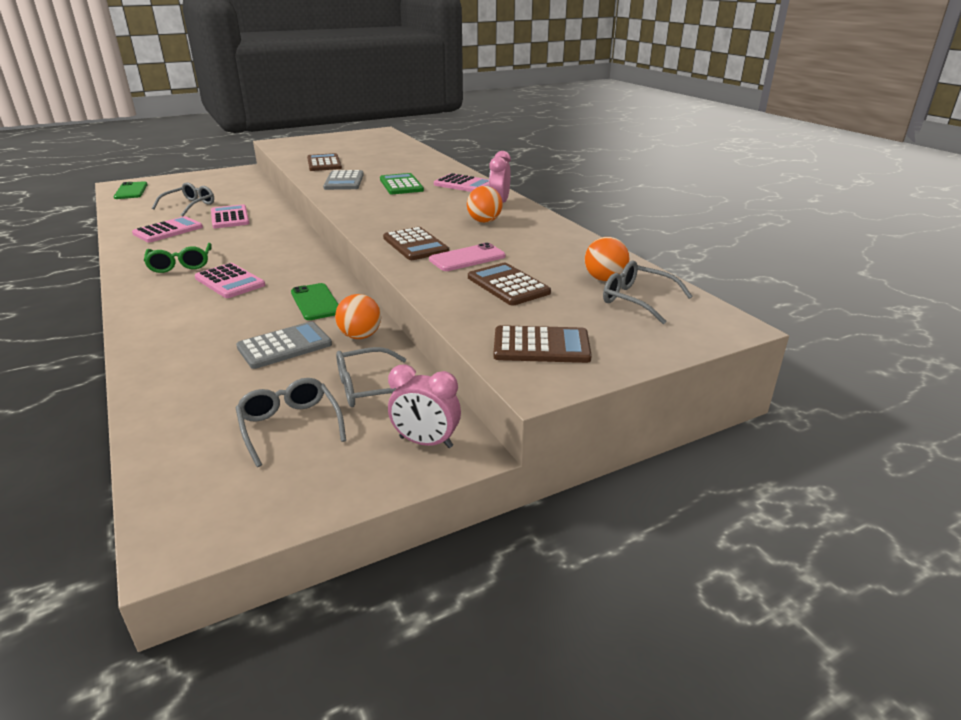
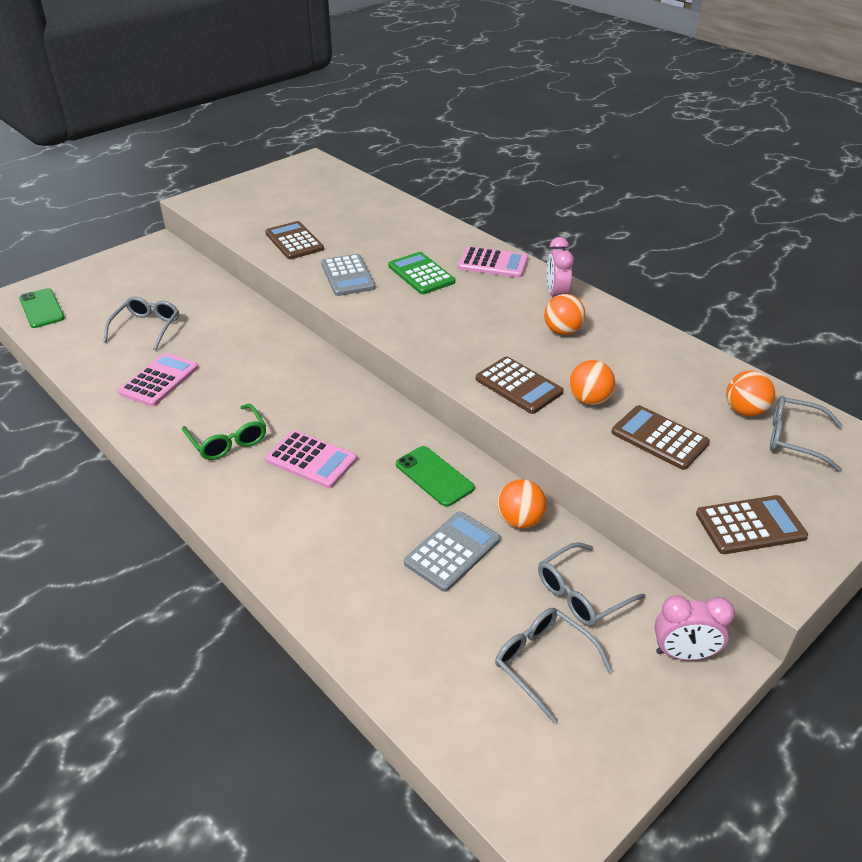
camera: 15 degrees left, 10 degrees up
pink calculator [211,204,250,228] -> none
pink phone [429,243,506,271] -> orange ball [569,360,615,405]

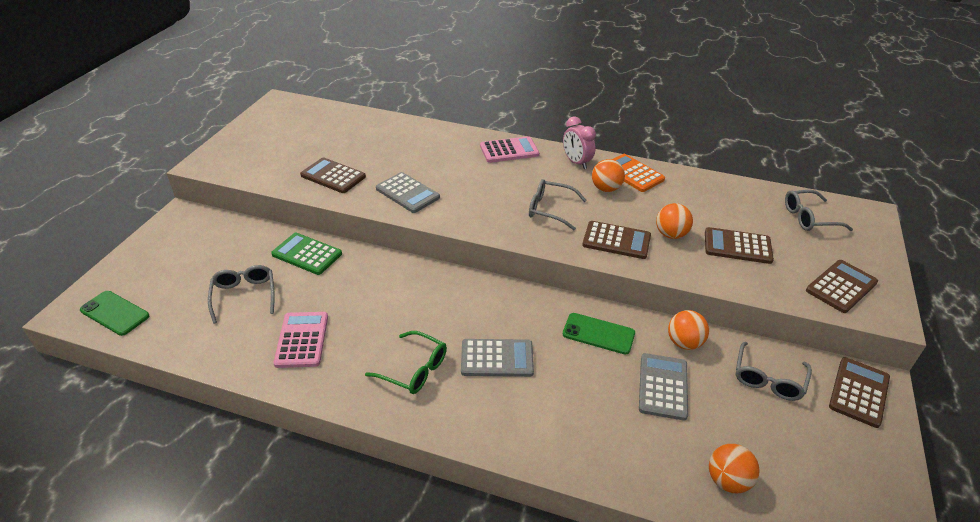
camera: 30 degrees left, 0 degrees up
pink calculator [265,430,357,488] -> grey calculator [461,339,534,377]
green calculator [388,252,455,294] -> green calculator moved to [271,233,342,275]
grey glasses [495,608,612,724] -> grey glasses moved to [529,179,587,231]
pink clock [654,595,735,660] -> brown calculator [829,357,890,428]
orange ball [726,371,775,416] -> orange ball moved to [709,444,760,493]
none -> orange calculator [612,154,665,192]

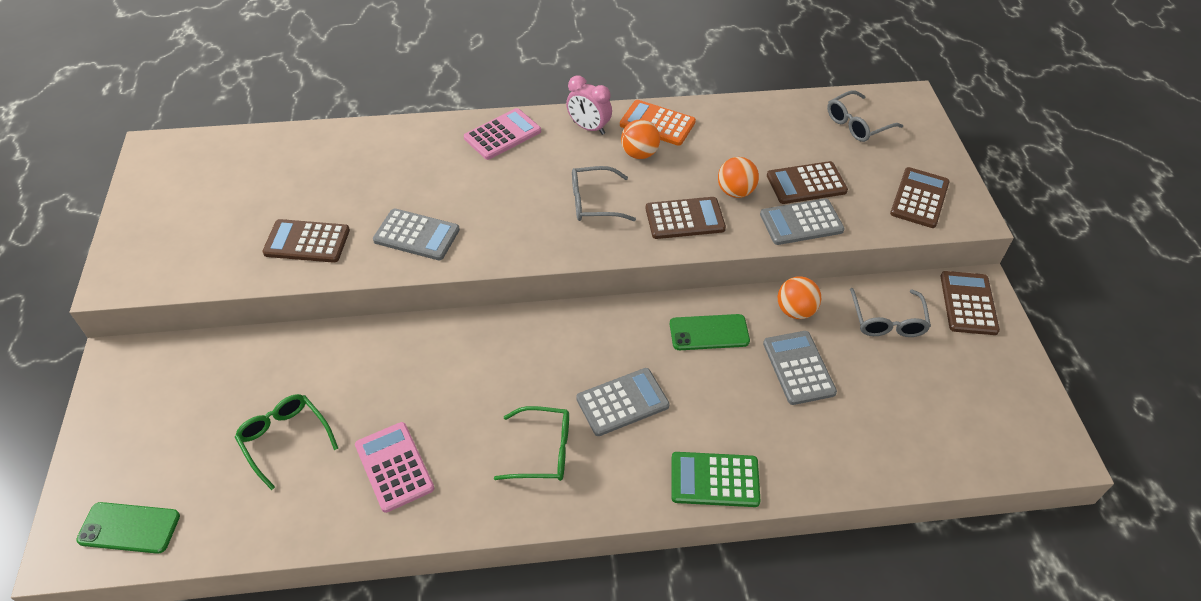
camera: 25 degrees left, 10 degrees up
grey glasses [208,265,275,324] -> green glasses [235,394,338,490]
green calculator [271,233,342,275] -> green calculator moved to [671,452,761,507]
orange ball [709,444,760,493] -> none
none -> grey calculator [760,199,845,245]

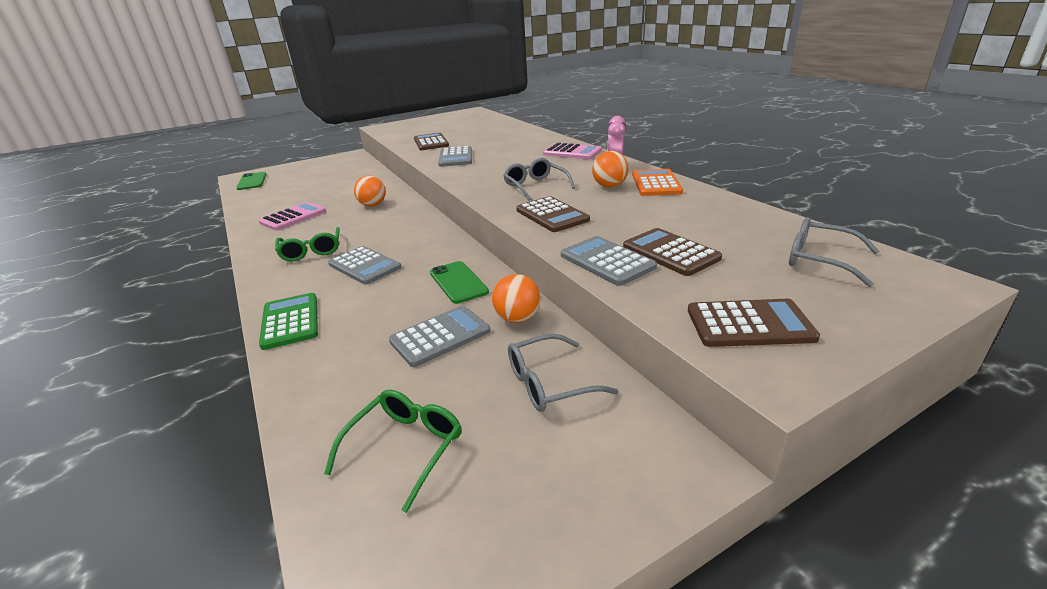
camera: 70 degrees right, 20 degrees down
green glasses [235,394,338,490] -> green glasses moved to [324,390,461,513]
orange ball [718,157,759,198] -> orange ball moved to [354,176,386,207]
brown calculator [940,271,1000,335] -> none

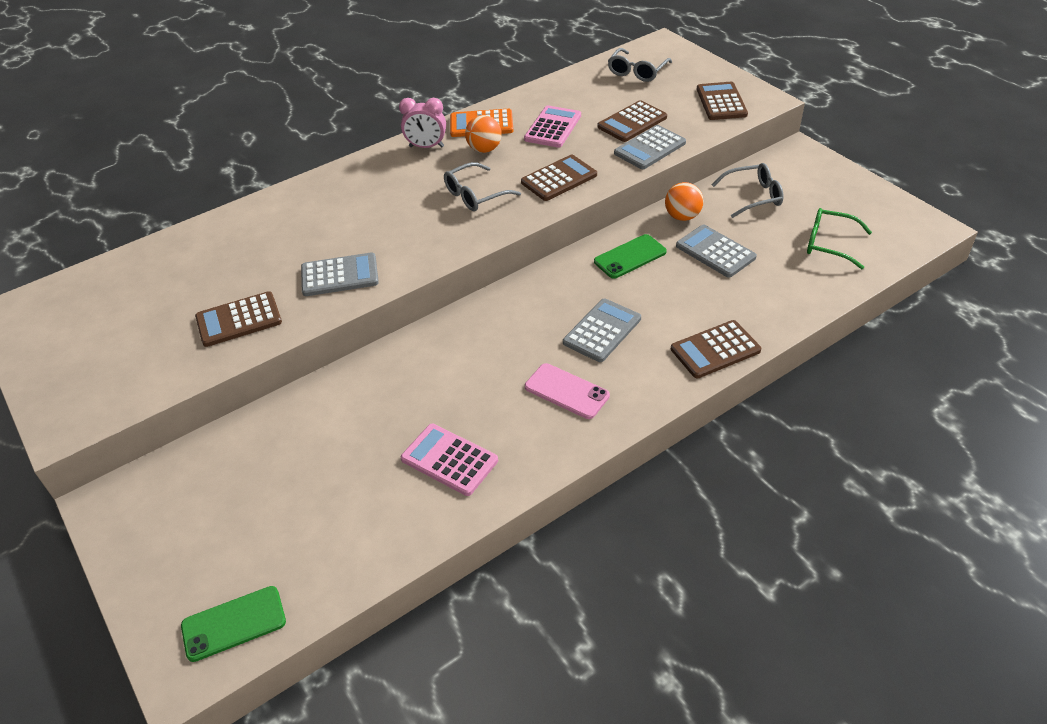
camera: 95 degrees left, 15 degrees up
green calculator [259,293,318,350] -> brown calculator [671,320,761,378]
green glasses [275,227,340,262] -> pink phone [525,363,610,419]
orange ball [354,176,386,207] -> none
grey glasses [508,334,619,412] -> grey glasses turned 75 degrees counterclockwise [711,163,784,218]
pink calculator [543,143,602,159] -> pink calculator moved to [524,106,581,148]

